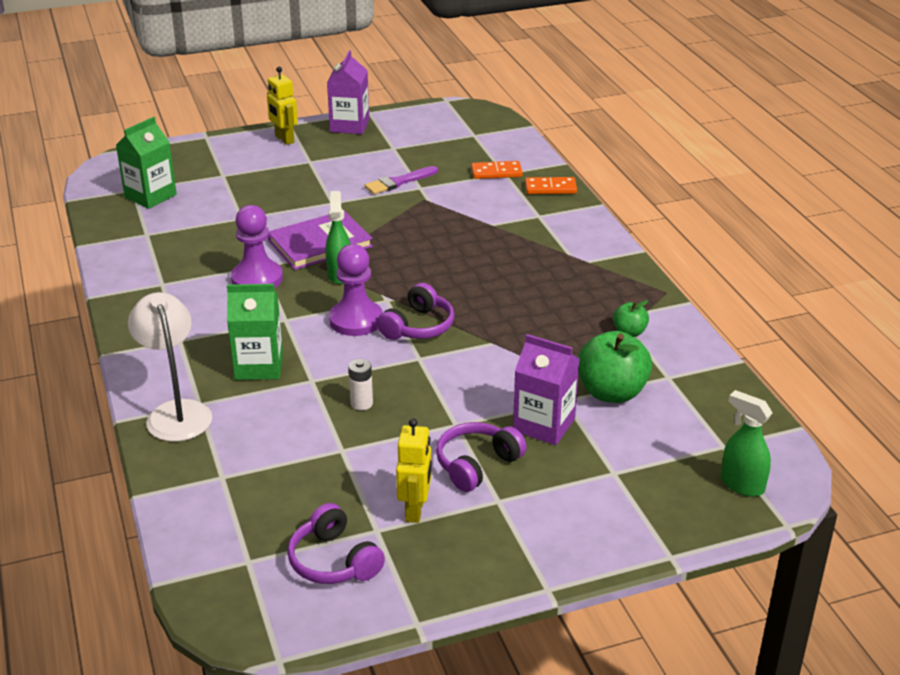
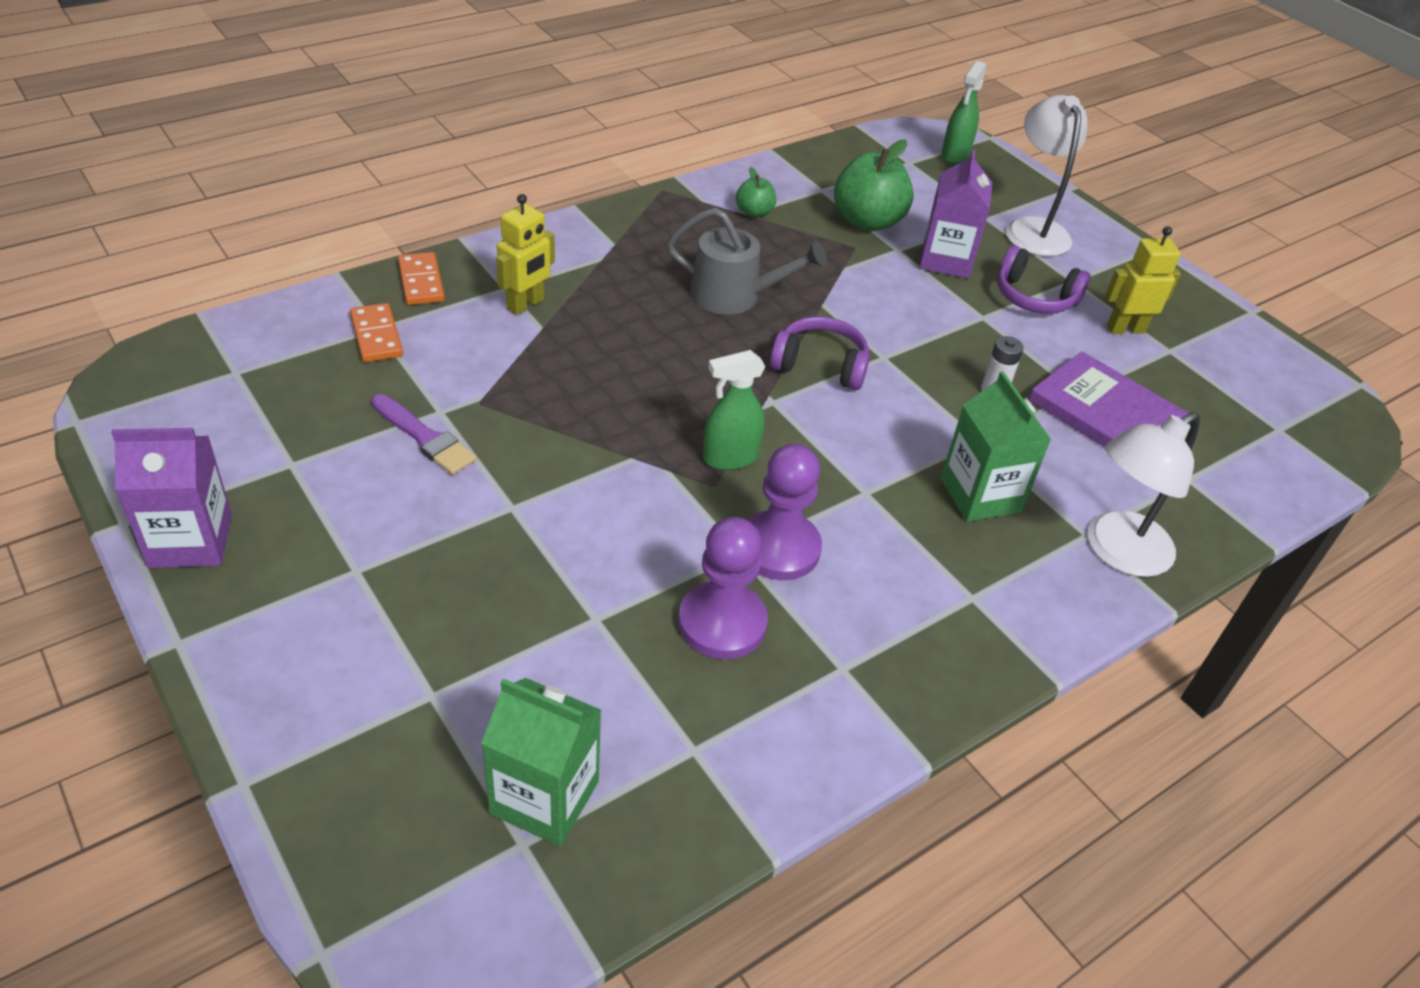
camera: 110 degrees left, 10 degrees up
yellow robot [267,67,298,145] -> yellow robot moved to [496,194,555,315]
purple book [268,211,373,270] -> purple book moved to [1029,351,1189,447]
purple headphones [287,503,385,584] -> none
purple pawn [329,244,383,336] -> purple pawn moved to [678,517,768,659]
none -> grey watering can [667,208,827,315]
none -> white lamp [1006,95,1088,256]

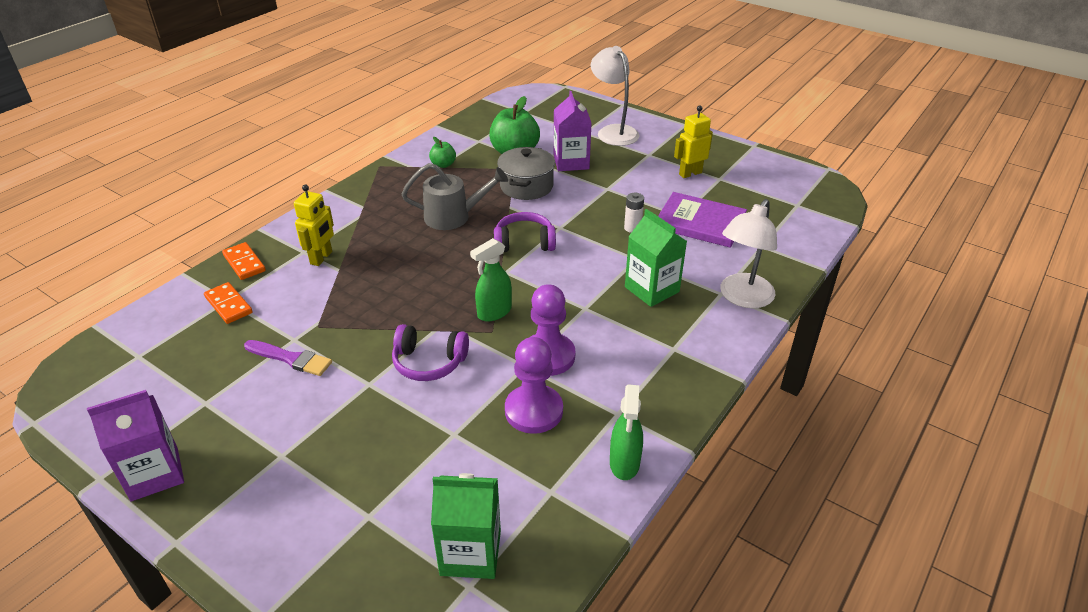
camera: 15 degrees left, 5 degrees down
green spray bottle [941,61,986,164] -> green spray bottle moved to [610,384,643,480]
purple headphones [997,245,1091,314] -> purple headphones moved to [392,324,469,381]
none -> grey pot [497,147,555,200]

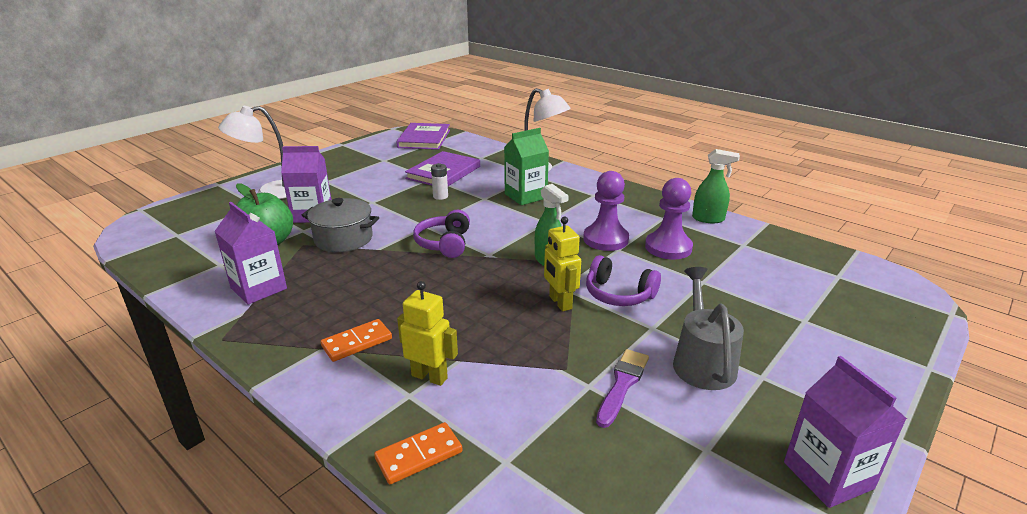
camera: 85 degrees left, 10 degrees down
orange domino [204,282,253,324] -> orange domino moved to [321,319,392,362]
purple headphones [392,324,469,381] -> purple headphones turned 105 degrees clockwise [586,255,661,306]
grey watering can [401,163,508,230] -> grey watering can moved to [673,267,744,390]
green apple [429,137,456,168] -> purple carton [214,202,287,305]
green carton [431,473,501,579] -> none
yellow robot [674,105,713,178] -> yellow robot moved to [544,217,581,312]
none -> purple book [396,123,450,150]

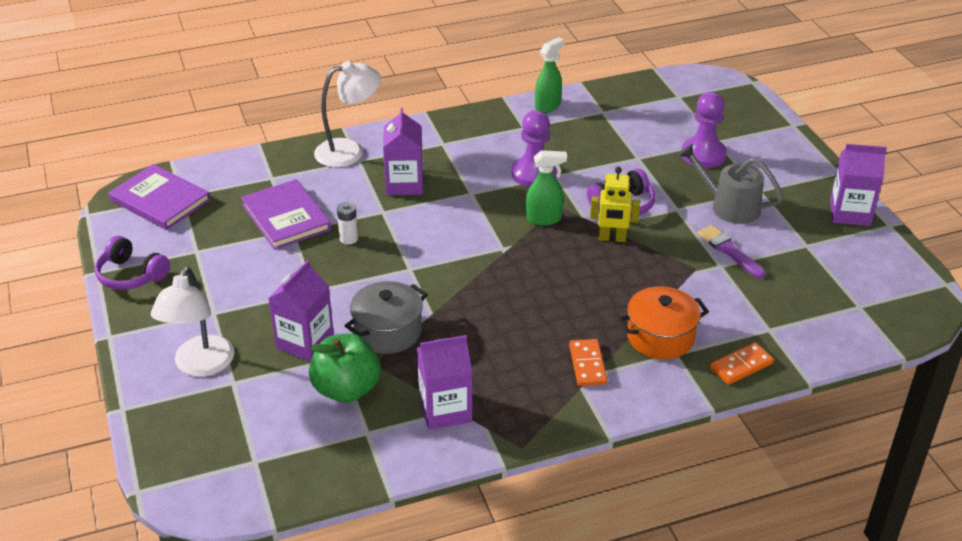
camera: 60 degrees left, 10 degrees up
orange domino [374,422,463,484] -> orange domino turned 60 degrees clockwise [710,343,774,385]
yellow robot [397,281,458,386] -> orange pot [618,286,709,359]
purple headphones [413,210,470,258] -> purple headphones moved to [95,236,170,290]
green carton [504,128,549,205] -> purple carton [383,107,423,195]
purple pawn [645,178,693,260] -> purple pawn moved to [681,92,727,168]

